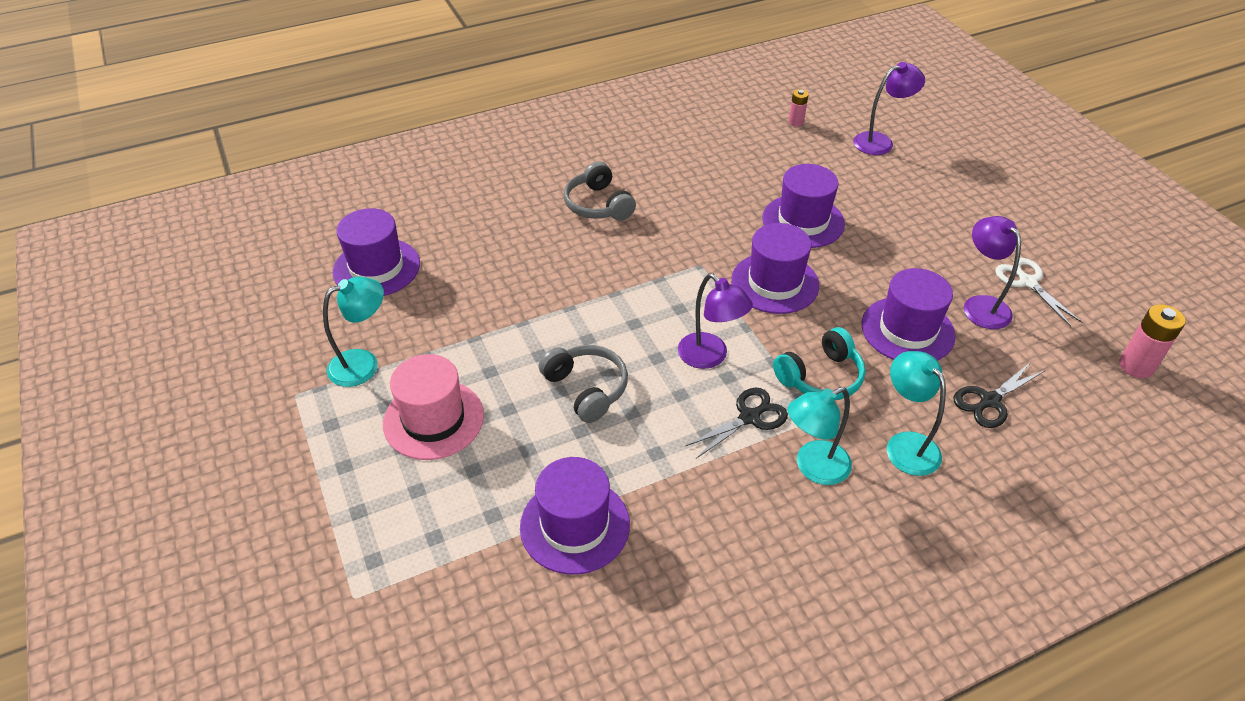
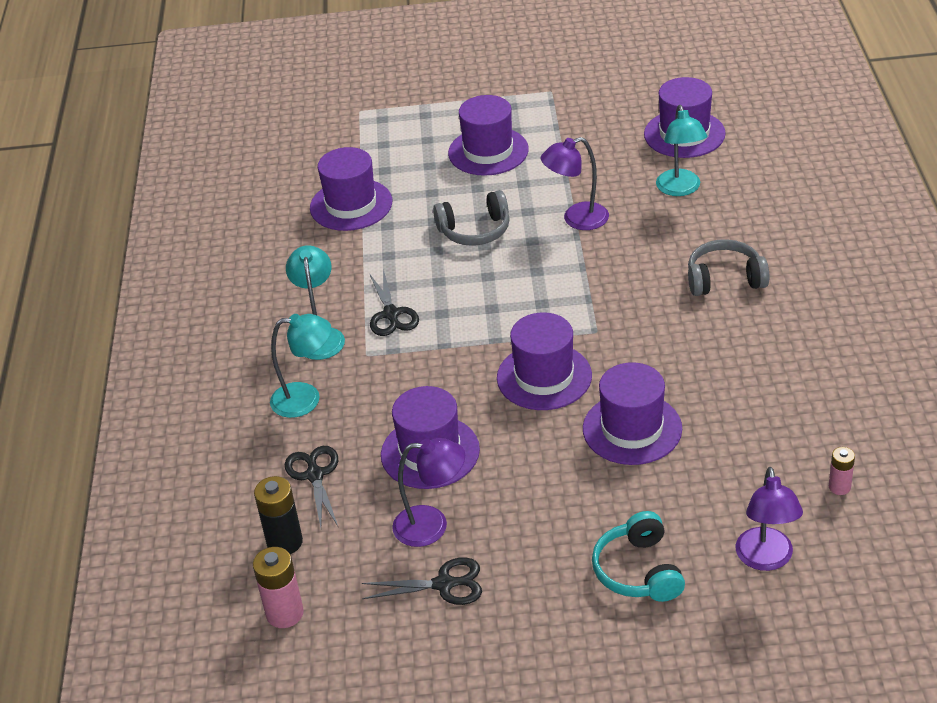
camera: 115 degrees right, 5 degrees down
turquoise lamp [323,277,384,387] -> turquoise lamp moved to [656,105,707,196]
pink hat [383,354,484,460] -> purple hat [448,95,529,176]
purple lamp [678,273,753,369] -> purple lamp moved to [540,137,609,230]
turquoise headphones [773,327,866,400] -> turquoise headphones moved to [592,511,685,602]
white scissors [995,258,1083,327] -> black scissors [362,557,482,605]
none -> black battery [254,476,303,554]

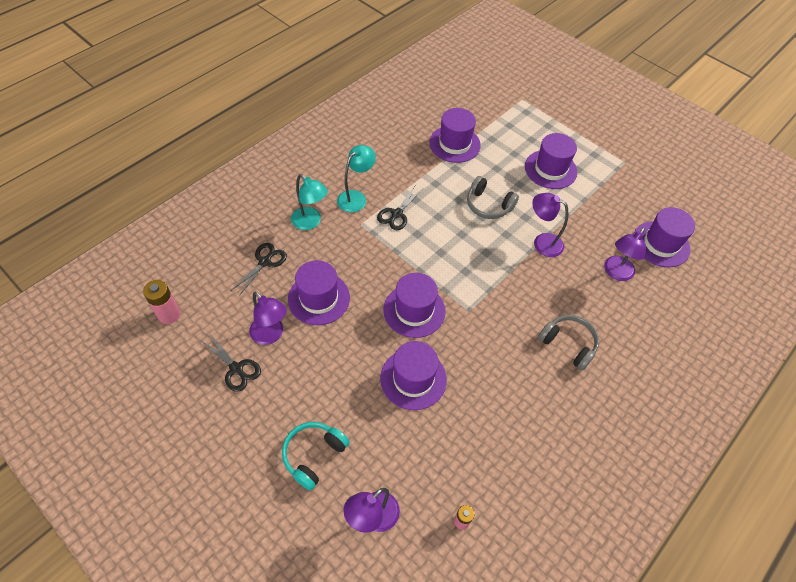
camera: 40 degrees right, 15 degrees up
black battery [254,476,303,554] -> none
turquoise lamp [656,105,707,196] -> purple lamp [604,228,646,281]

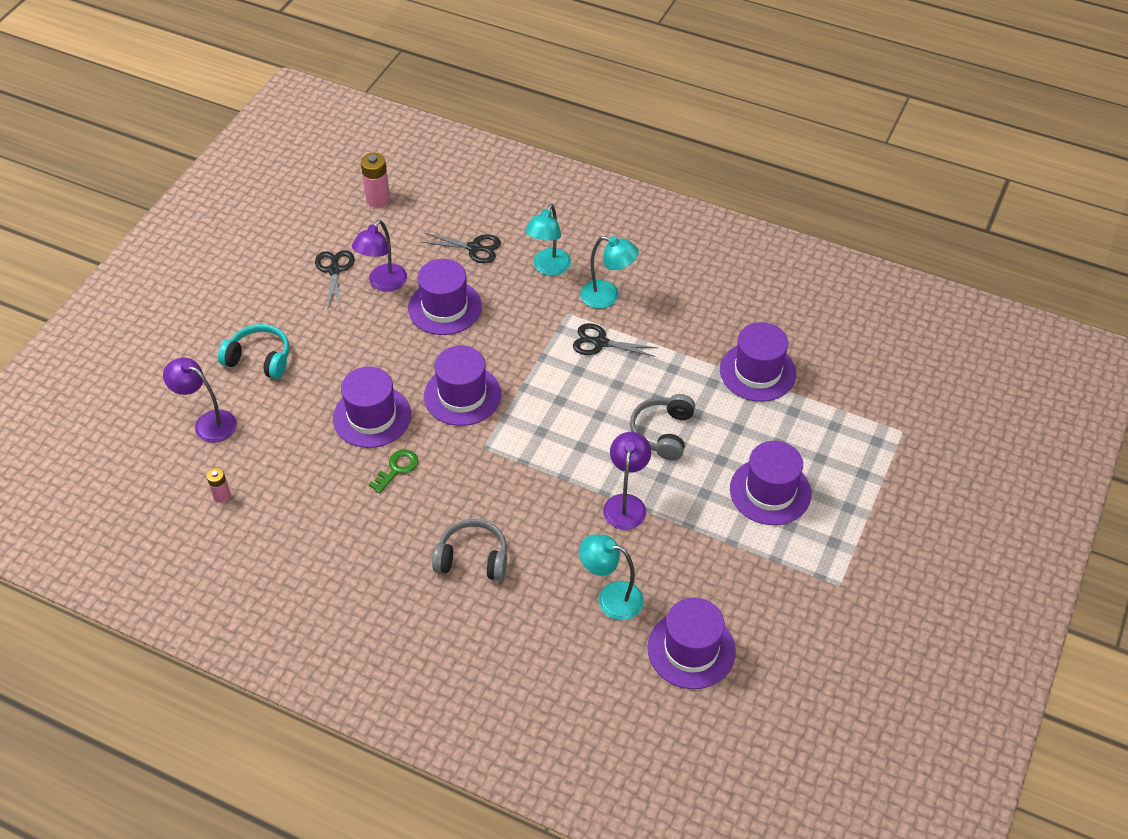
camera: 75 degrees right, 5 degrees down
black scissors [202,334,261,392] -> black scissors turned 150 degrees clockwise [315,250,354,311]
grey headphones [538,315,599,371] -> grey headphones turned 105 degrees counterclockwise [432,519,507,581]
purple lamp [604,228,646,281] -> turquoise lamp [579,534,644,620]
none -> green key [368,450,418,493]

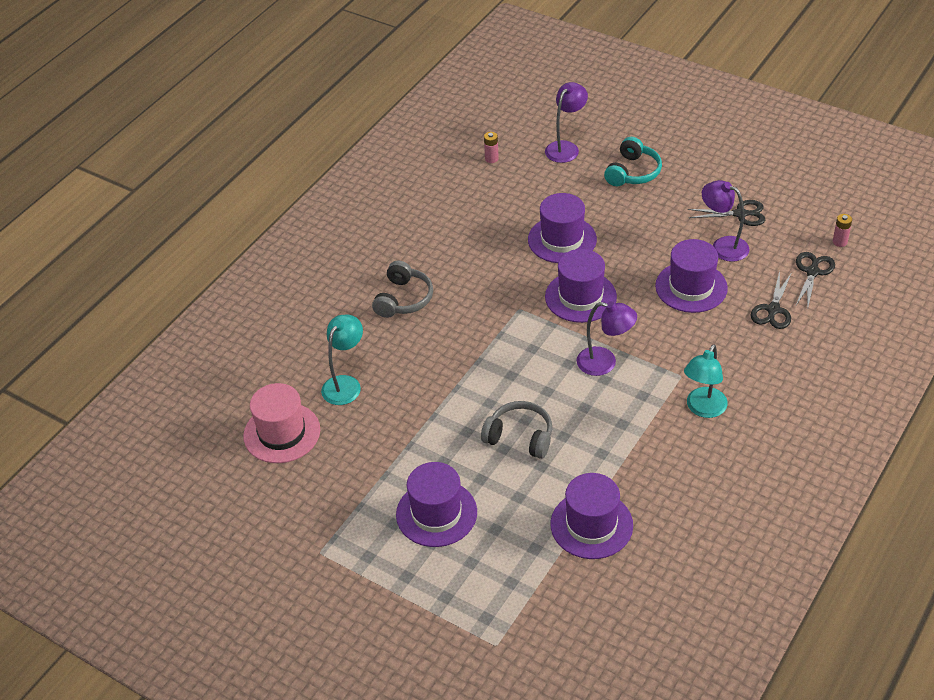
camera: 100 degrees right, 5 degrees down
pink battery [361,153,390,208] -> pink battery [833,214,852,247], size x0.60
green key [368,450,418,493] -> none
turquoise lamp [525,204,571,276] -> none
black scissors [573,323,658,357] -> black scissors moved to [796,252,835,308]
purple lamp [603,432,651,530] -> purple lamp moved to [577,301,637,376]
purple hat [647,598,736,689] -> pink hat [243,383,320,463]

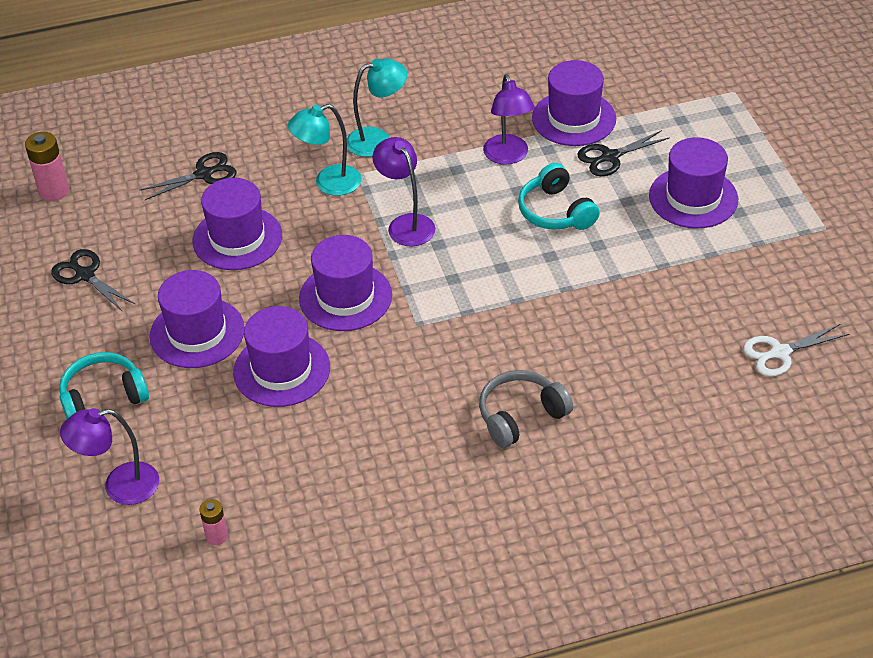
camera: 140 degrees left, 0 degrees up
pink hat [243,383,320,463] -> white scissors [743,324,849,376]
turquoise lamp [321,315,363,405] -> turquoise lamp moved to [288,104,361,196]
grey headphones [481,401,552,459] -> turquoise headphones [518,163,600,230]
purple lamp [702,180,749,262] -> purple lamp moved to [483,74,535,165]
black scissors [796,252,835,308] -> black scissors moved to [577,130,670,176]
pink battery [833,214,852,247] -> pink battery [25,132,69,201], size x1.65
none -> purple hat [149,270,245,368]

